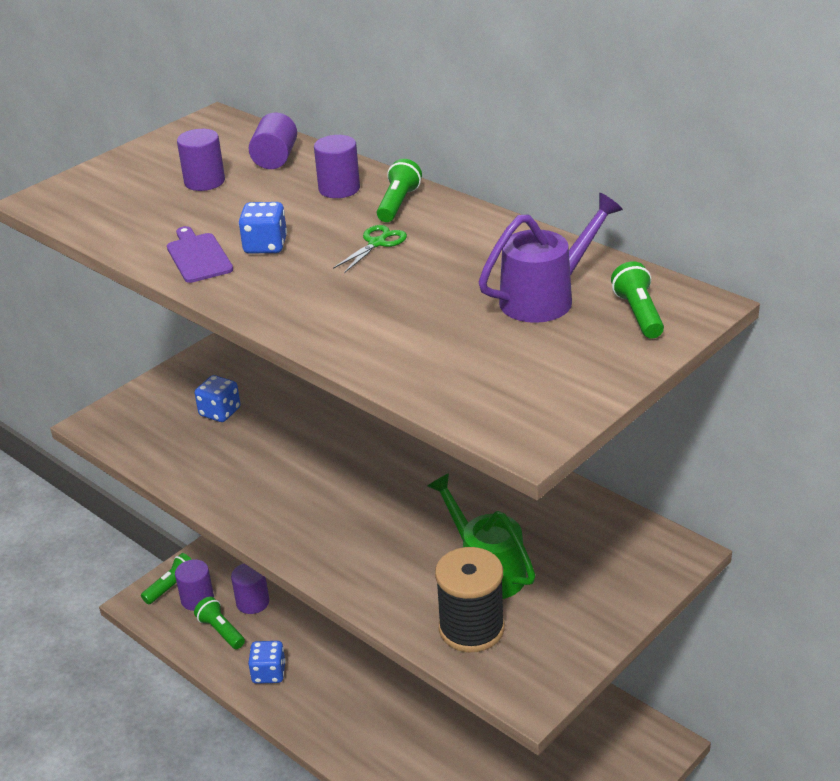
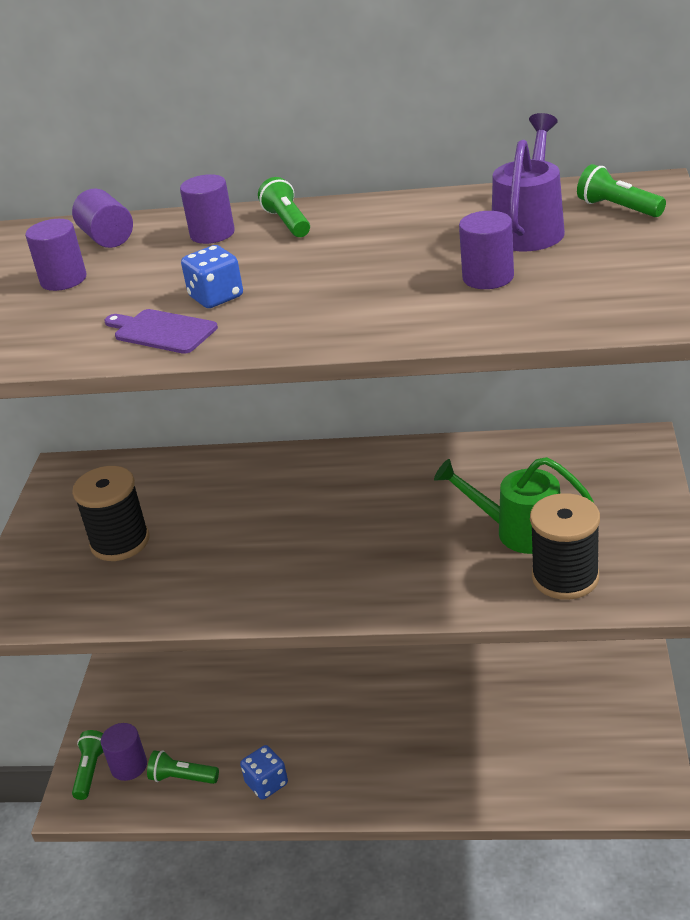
camera: 35 degrees left, 0 degrees up
blue dice [195,375,241,422] -> black spool [72,466,149,561]
purple cylinder [231,564,269,614] -> purple cylinder moved to [459,211,514,289]
green scissors [333,225,407,273] -> none

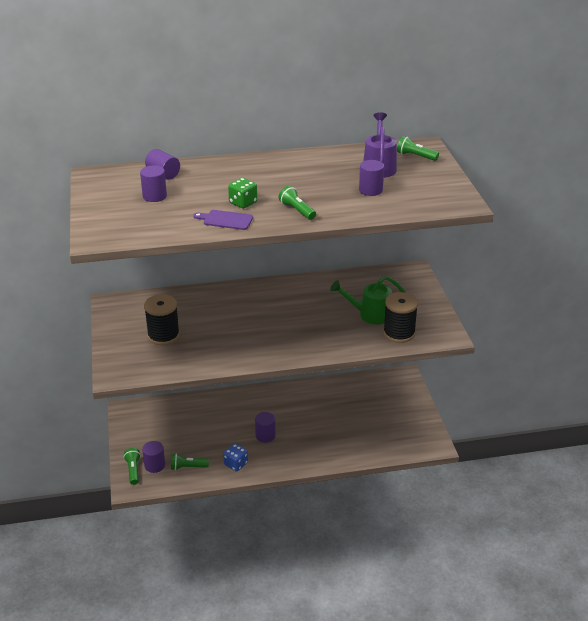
camera: 20 degrees left, 0 degrees up
purple cylinder [180,174,235,244] -> purple cylinder moved to [255,412,276,443]
blue dice [181,245,243,308] -> green dice [228,178,257,209]
green flashlight [258,177,310,237] -> green flashlight moved to [279,186,316,220]

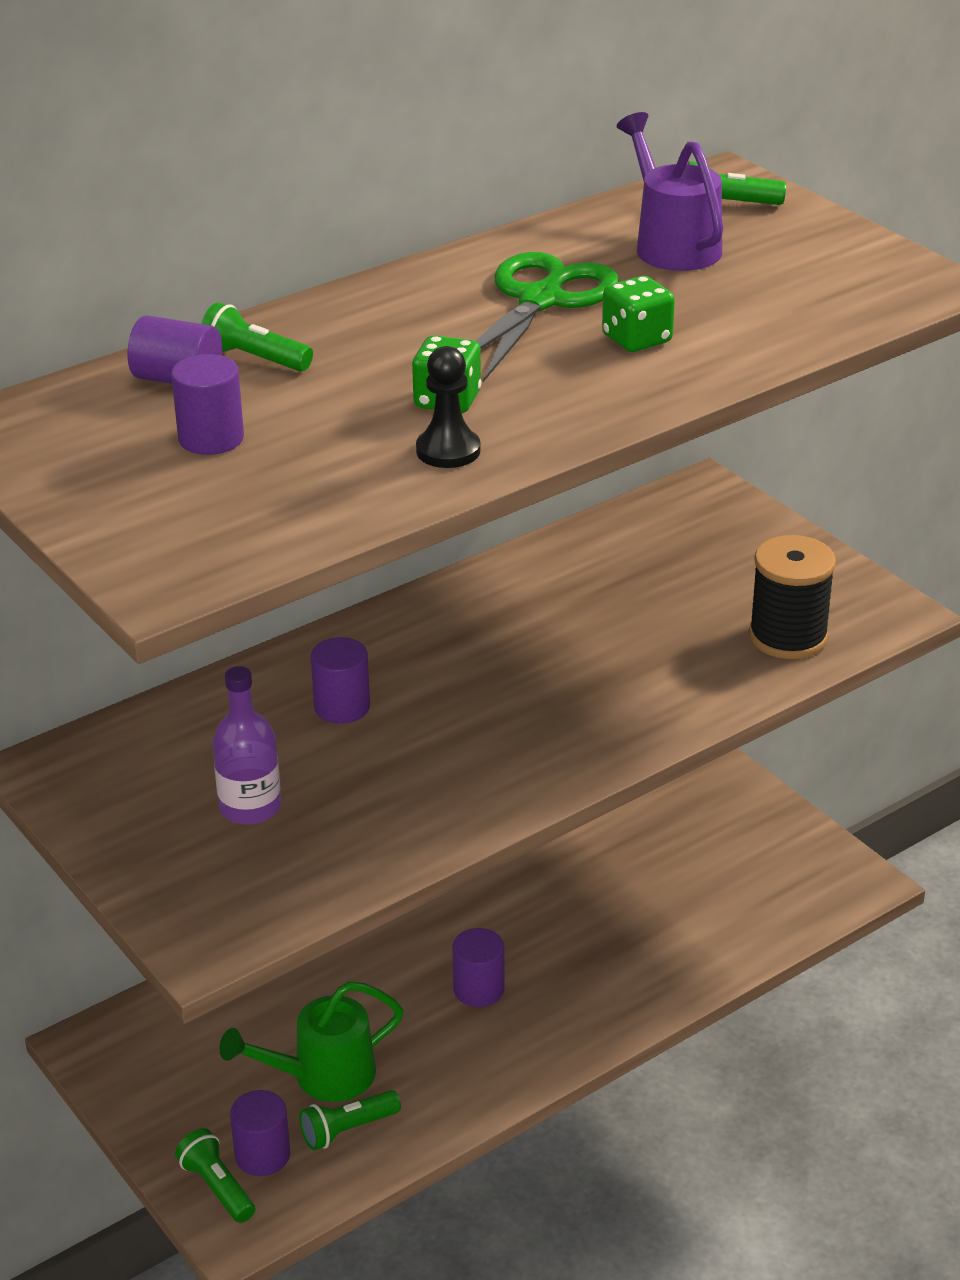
camera: 25 degrees left, 0 degrees up
black spool [144,294,180,345] -> purple bottle [212,666,281,825]
purple cutting board [193,210,253,230] -> black pawn [416,346,481,468]
blue dice [223,443,248,472] -> none
green flashlight [279,186,316,220] -> green flashlight moved to [201,302,313,371]
green watering can [330,276,406,325] -> green watering can moved to [219,981,404,1102]
purple cylinder [359,160,384,196] -> purple cylinder moved to [311,637,370,724]
none -> green scissors [476,252,619,382]
none -> green dice [602,276,675,352]

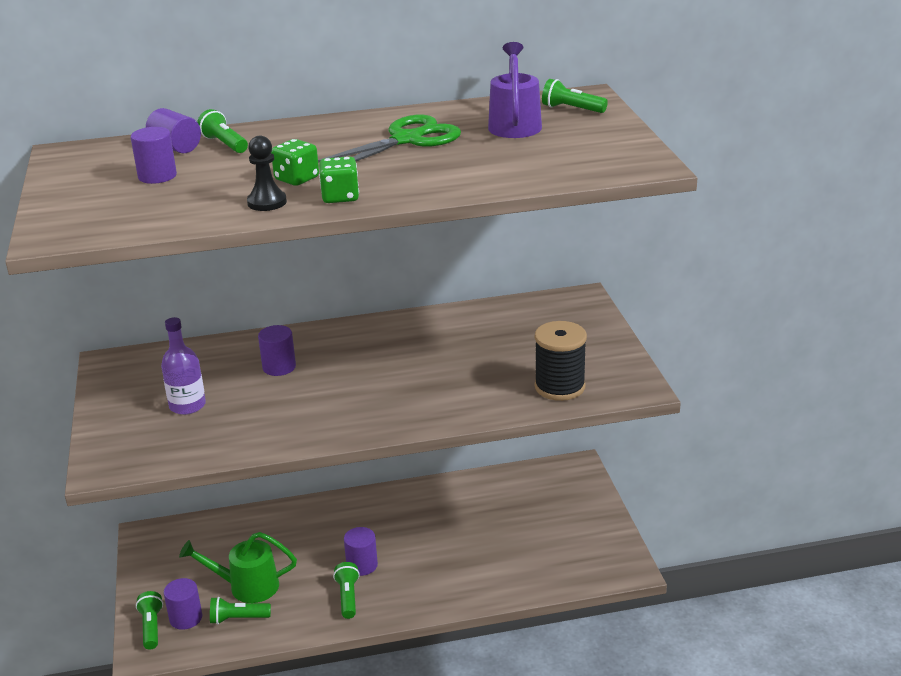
camera: 25 degrees right, 5 degrees down
green dice [602,276,675,352] -> green dice moved to [319,156,359,203]
none -> green flashlight [333,562,360,619]

